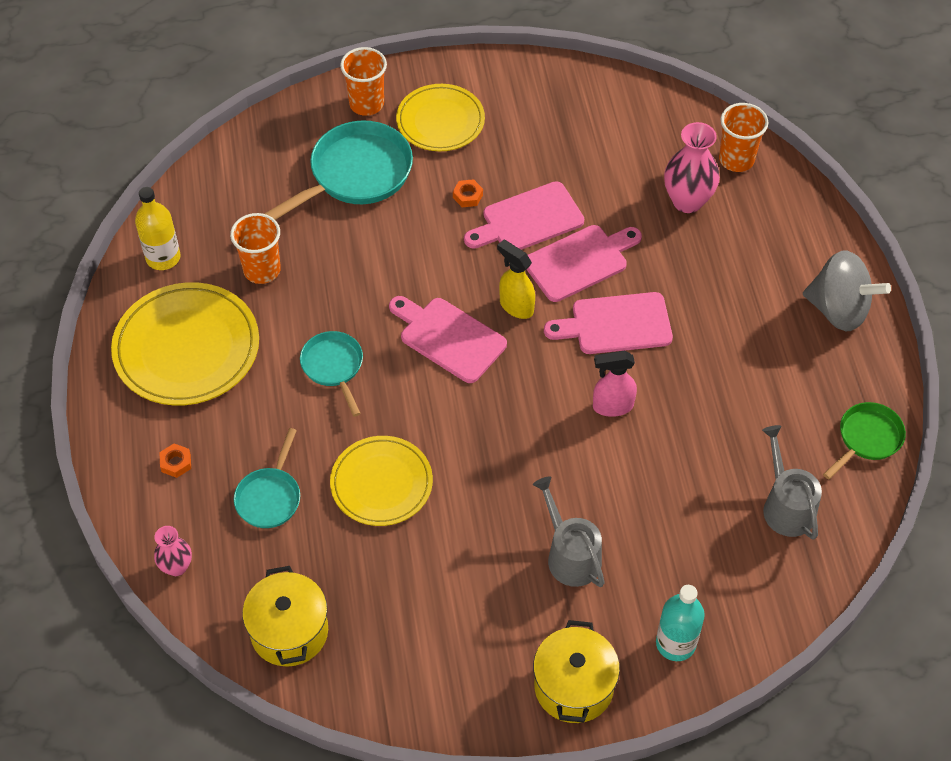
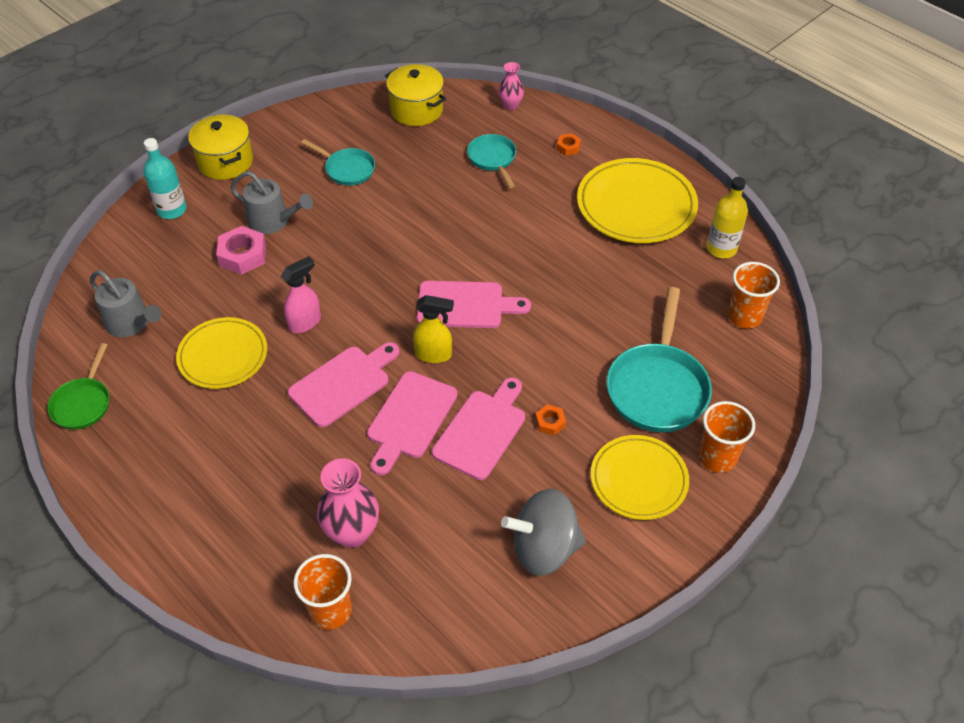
camera: 145 degrees right, 5 degrees down
orange cup [230,213,281,284] -> orange cup moved to [728,262,780,328]
turquoise pan [300,331,363,417] -> turquoise pan moved to [301,139,375,186]
yellow plate [330,436,433,526] -> yellow plate moved to [176,317,267,389]
grey spinning top [803,251,891,331] -> grey spinning top moved to [501,489,586,576]
none -> pink nut [216,226,266,275]

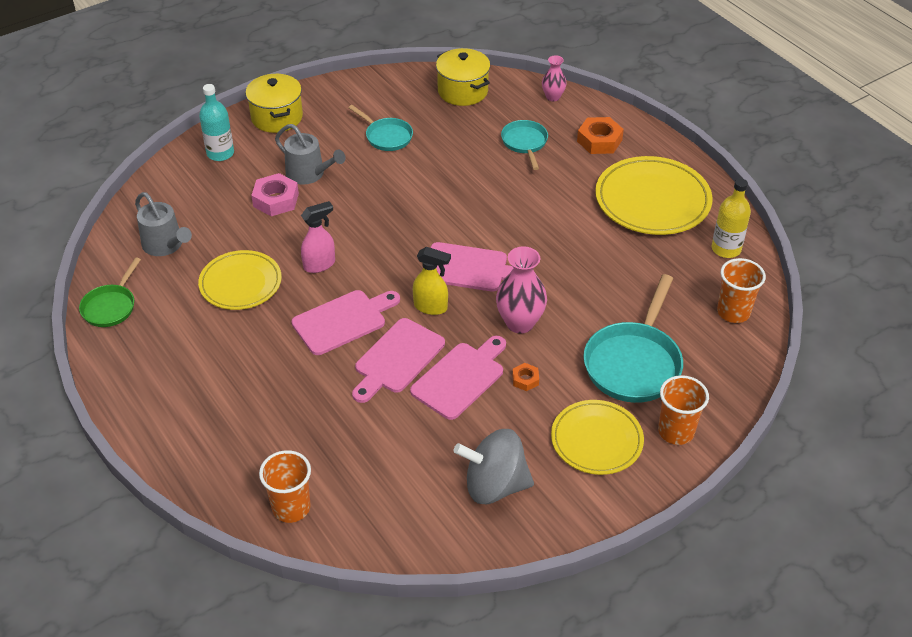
camera: 10 degrees right, 5 degrees down
pink vase [317,458,379,548] -> pink vase moved to [496,246,547,334]
orange nut [556,134,581,156] -> orange nut [577,117,624,154], size x1.86

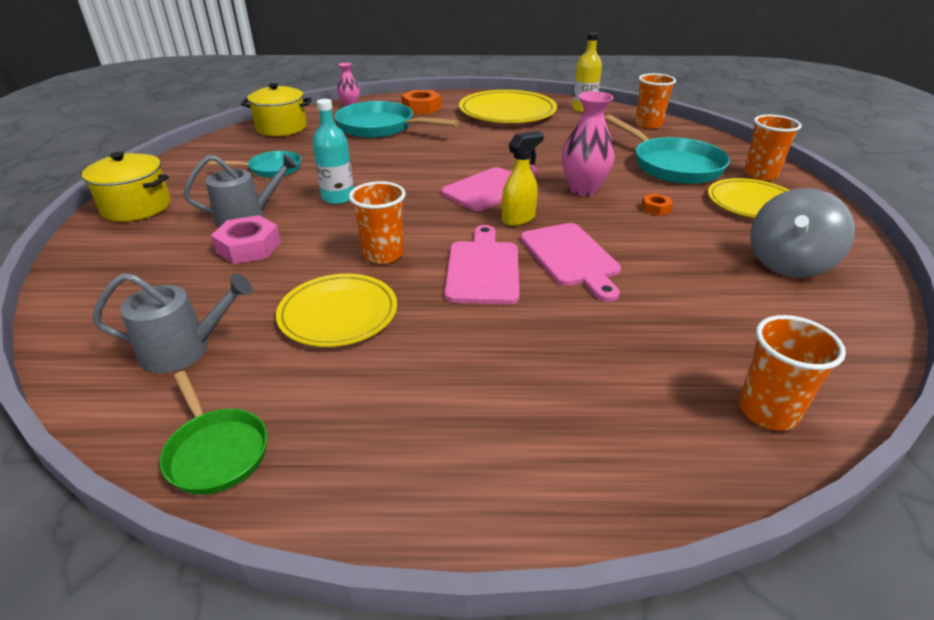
camera: 55 degrees left, 10 degrees down
turquoise bottle [199,84,234,161] -> turquoise bottle moved to [312,99,354,204]
pink spray bottle [301,201,335,273] -> orange cup [349,181,406,264]
pink cutting board [410,336,506,420] -> none
turquoise pan [501,120,548,170] -> turquoise pan [335,101,459,138], size x1.75

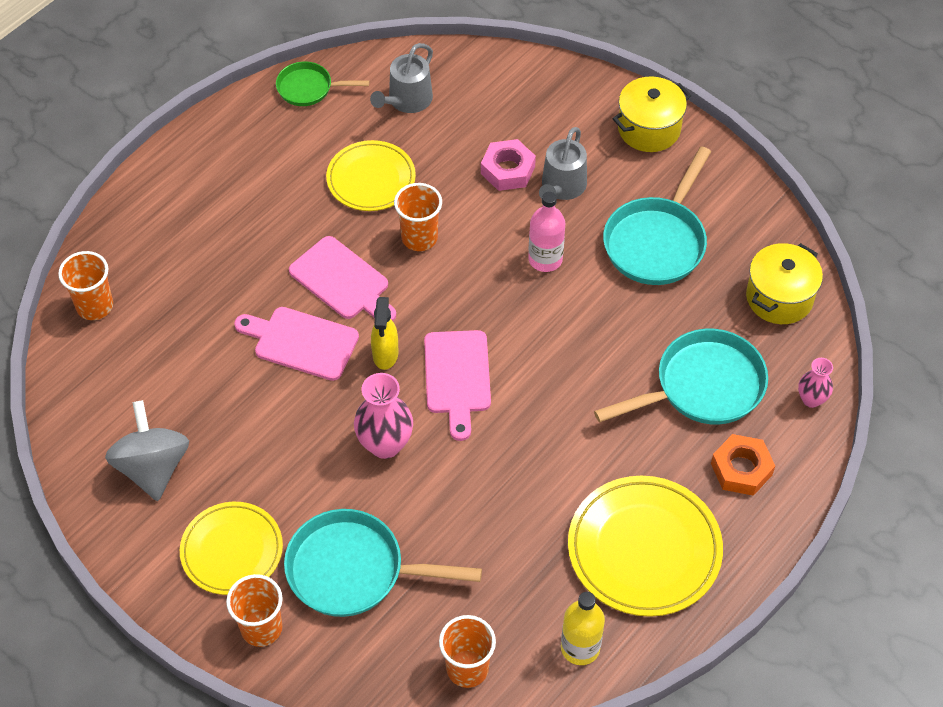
camera: 130 degrees right, 20 degrees up
turquoise pan [209,151,301,178] -> turquoise pan [603,146,711,285], size x1.75
turquoise bottle [312,99,354,204] -> pink bottle [528,192,565,272]
orange nut [642,193,673,216] -> none

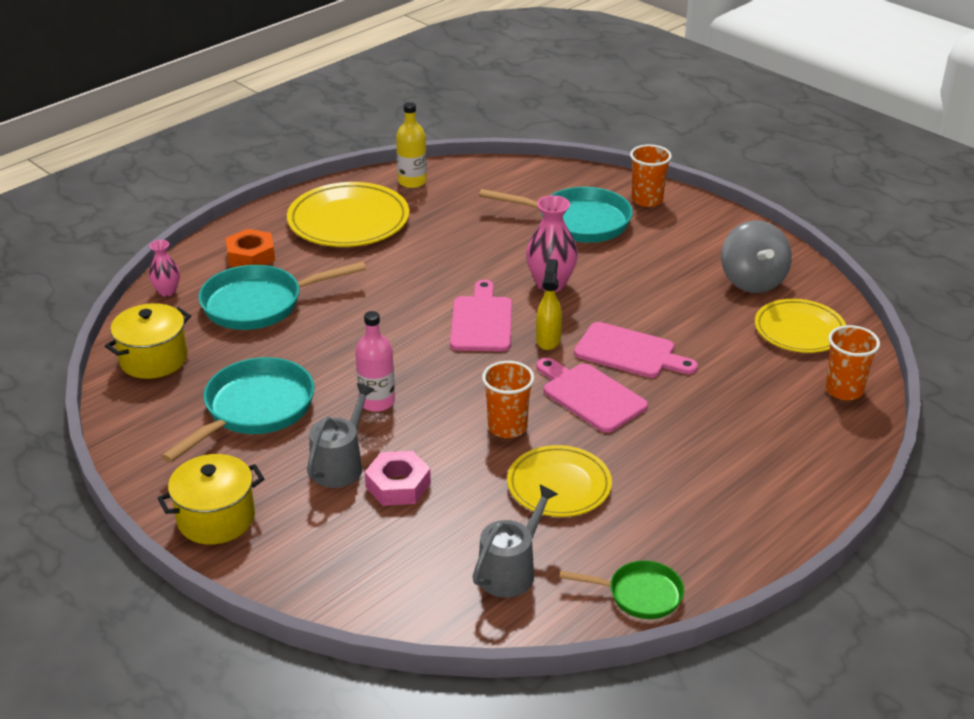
camera: 175 degrees left, 20 degrees down
yellow plate [180,502,283,595] -> yellow plate moved to [755,299,846,353]
orange cup [439,615,496,688] -> none

